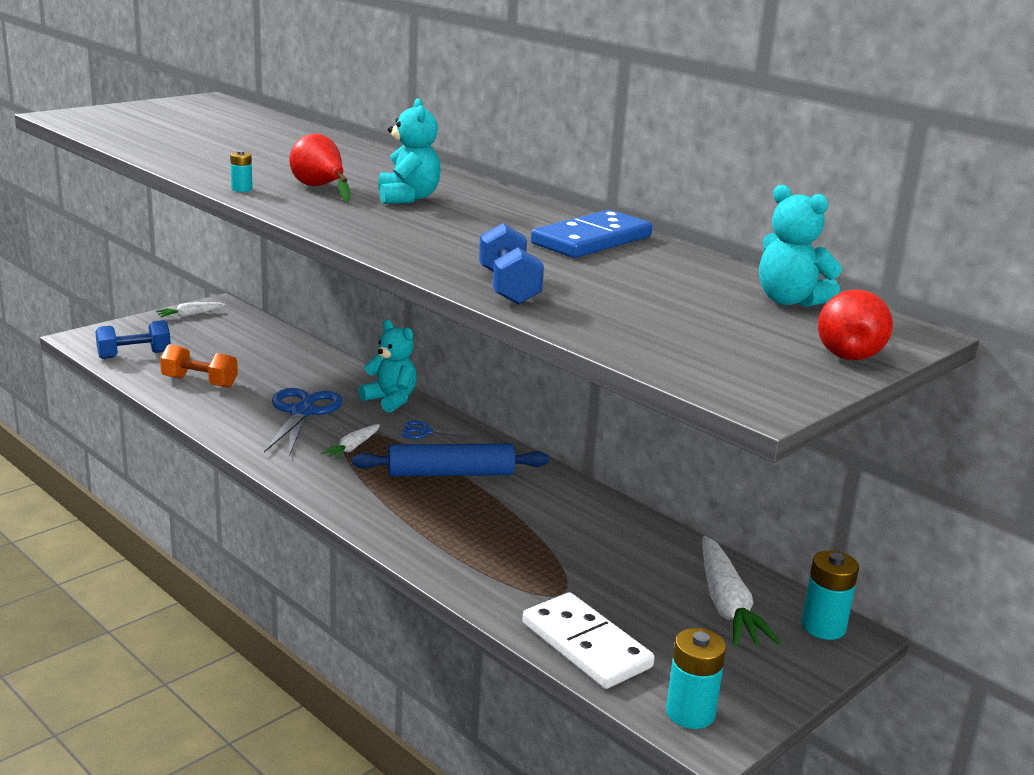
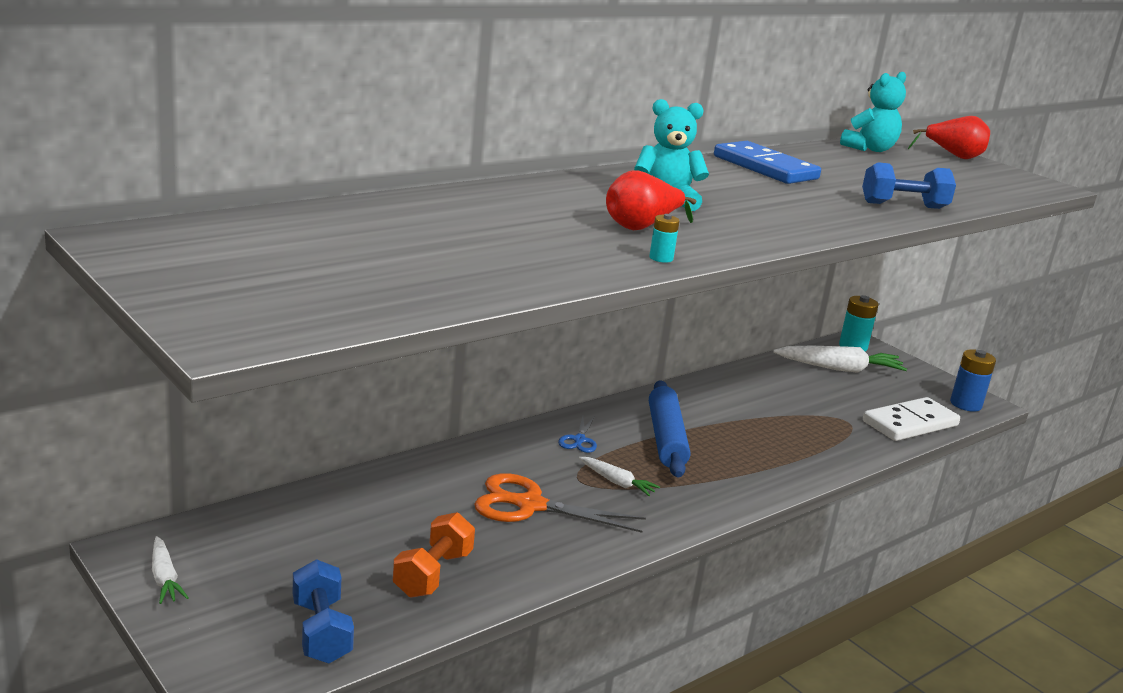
camera: 85 degrees left, 0 degrees up
blue scissors [264,388,343,456] -> orange scissors [474,473,646,533]
turquoise teddy bear [358,320,417,413] -> none
turquoise battery [666,628,726,729] -> blue battery [950,349,996,412]

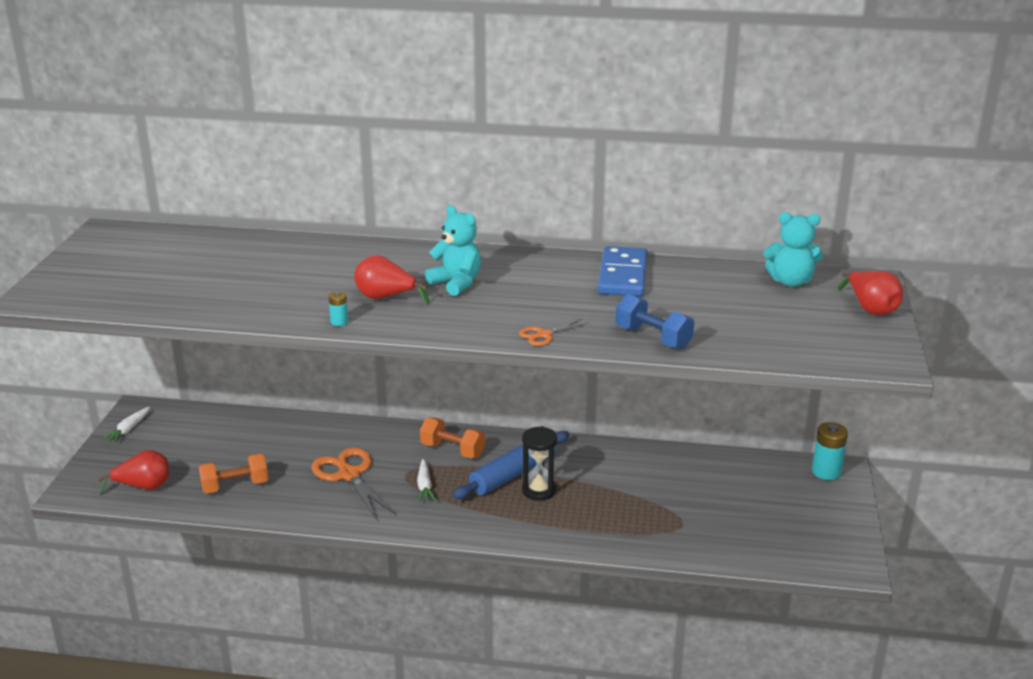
camera: 50 degrees right, 5 degrees up
blue dumbbell [293,559,354,664] -> red pear [98,450,169,494]
blue scissors [558,416,597,453] -> orange dumbbell [420,417,485,458]
white carrot [773,346,907,373] -> none
white domino [863,397,960,441] -> none
blue battery [950,349,996,412] -> none
none -> orange scissors [519,319,588,346]
none -> black hourglass [522,426,557,501]

